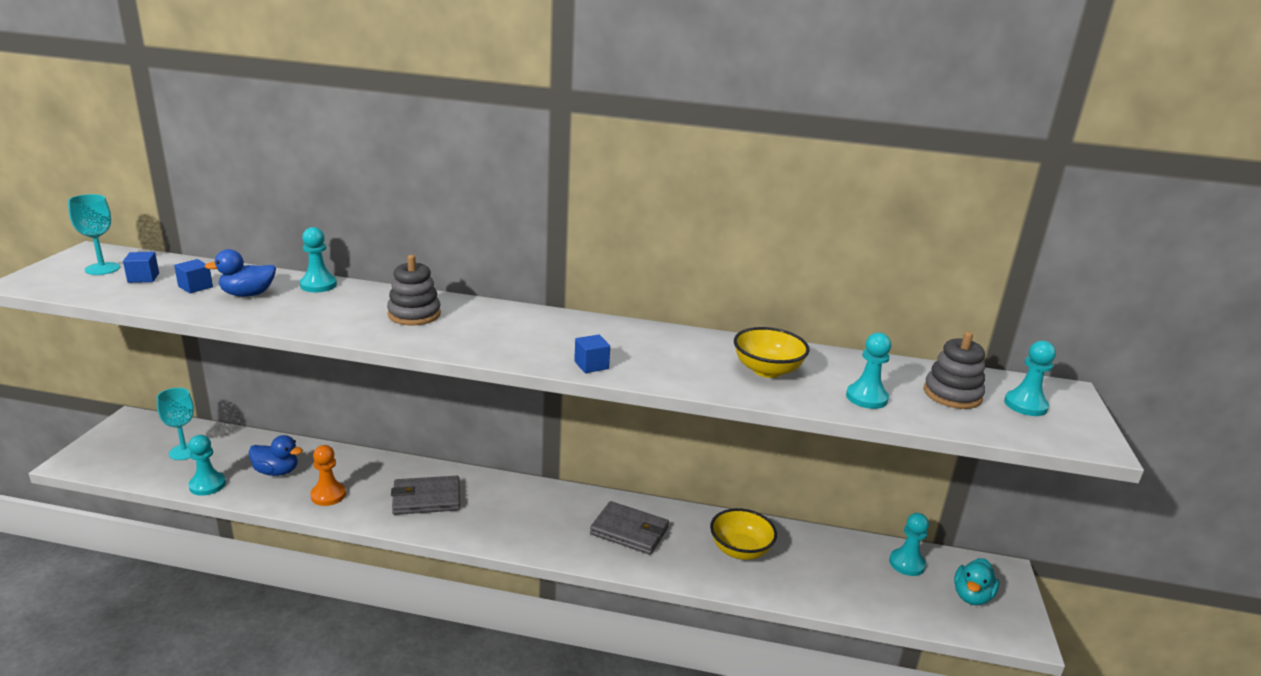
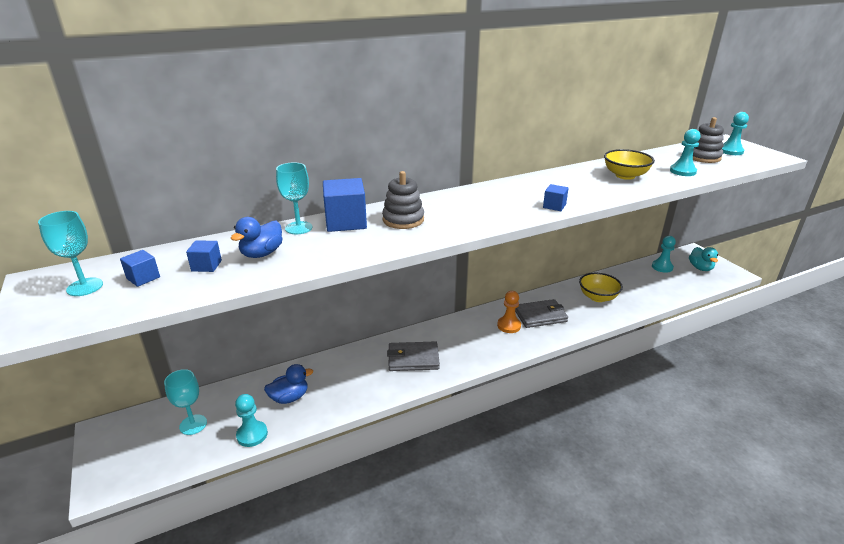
camera: 35 degrees left, 5 degrees up
turquoise pawn [300,227,337,292] -> turquoise goblet [276,163,312,234]
orange pawn [310,445,346,506] -> orange pawn moved to [497,291,521,333]
grey wallet [391,476,460,515] -> grey wallet turned 45 degrees clockwise [387,341,440,371]
none -> blue cube [323,178,367,232]

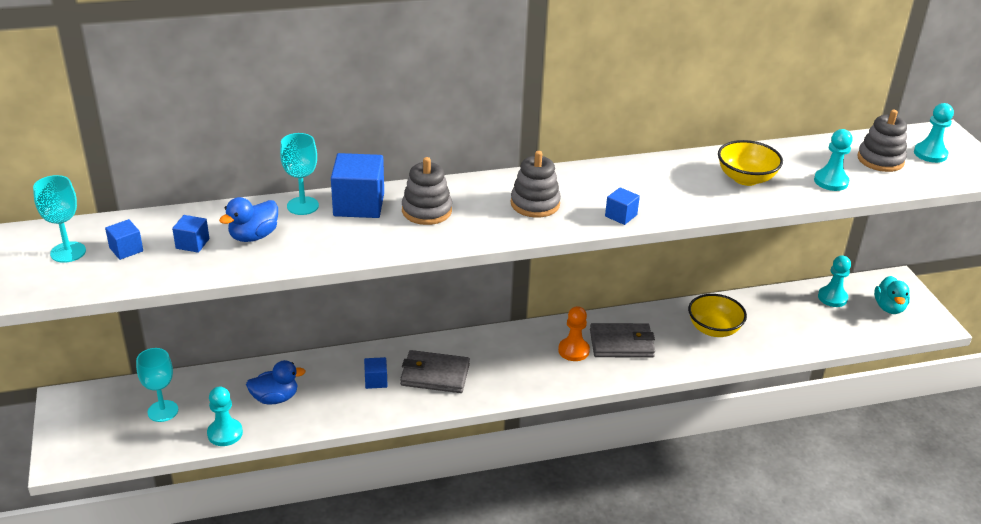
camera: 10 degrees right, 5 degrees up
none -> blue cube [364,357,388,389]
none -> grey stacking toy [511,151,561,218]

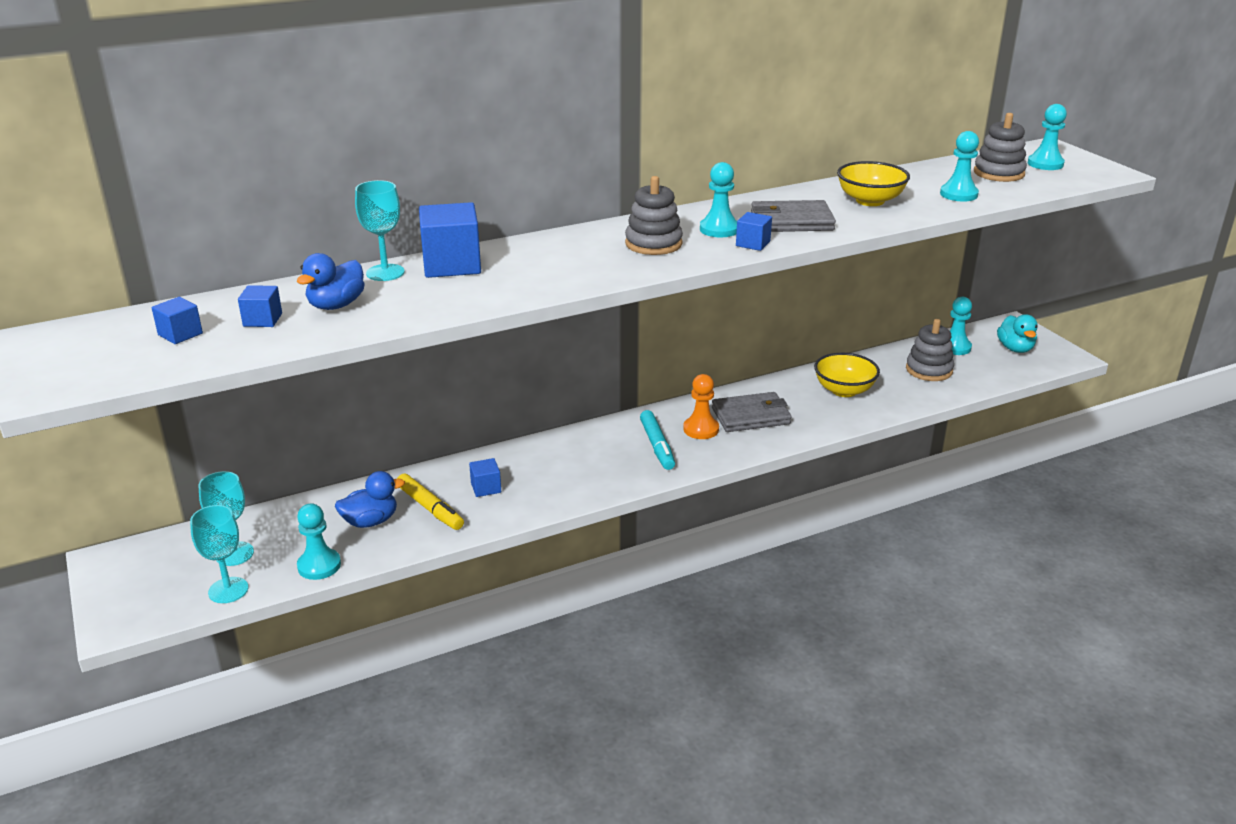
camera: 10 degrees left, 5 degrees down
turquoise goblet [33,175,86,263] -> turquoise goblet moved to [190,505,248,603]
grey wallet [400,350,470,393] -> grey wallet moved to [751,200,836,232]
grey stacking toy [402,157,452,225] -> grey stacking toy moved to [906,319,954,381]
none -> yellow marker [397,474,464,530]
none -> turquoise marker [640,410,675,470]
none -> turquoise pawn [700,162,737,237]

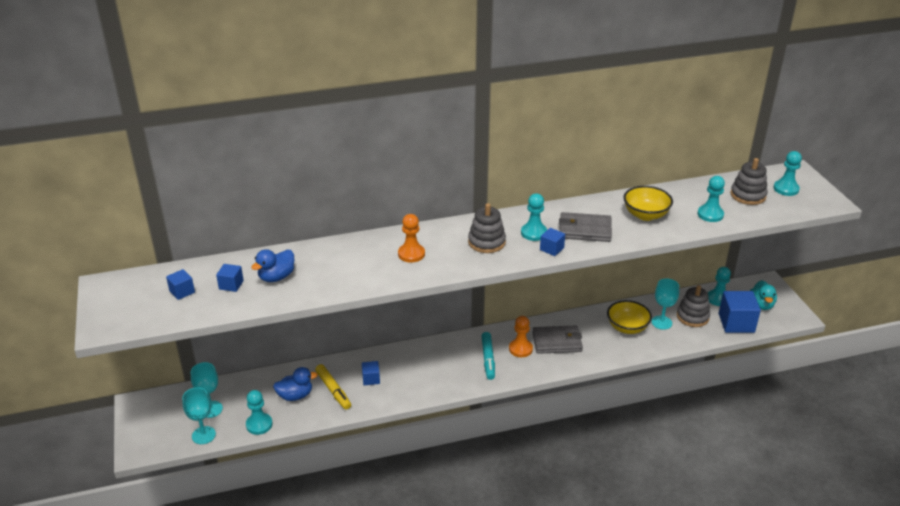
camera: 10 degrees right, 5 degrees up
turquoise goblet [355,180,405,281] -> turquoise goblet moved to [652,279,679,330]
blue cube [419,202,481,278] -> blue cube moved to [719,291,761,333]
none -> orange pawn [398,214,425,263]

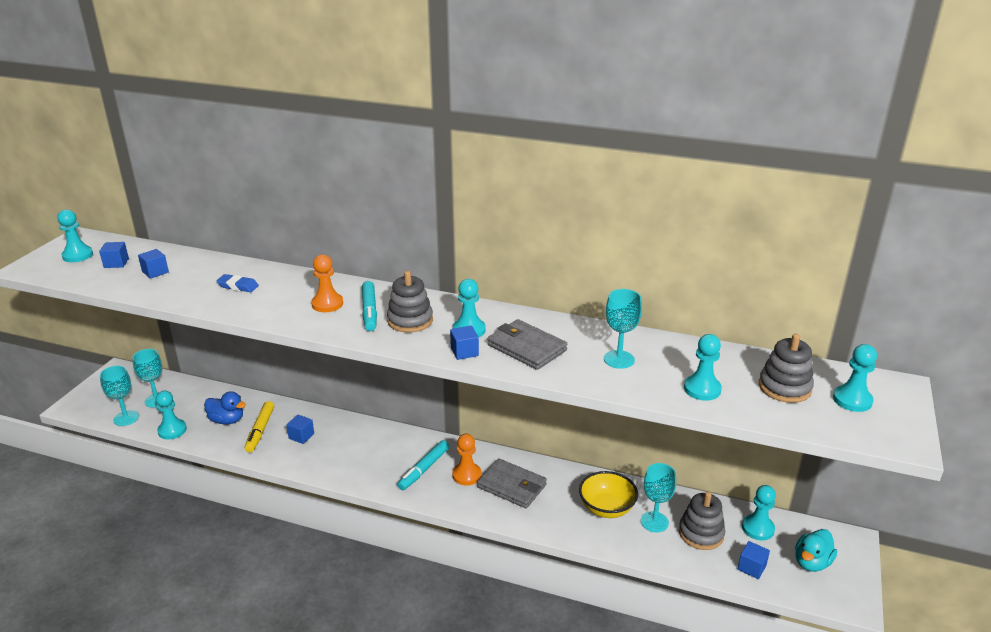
camera: 35 degrees right, 5 degrees down
blue duck [251,249,294,282] -> none
yellow bowl [623,186,673,221] -> turquoise goblet [604,289,642,369]
blue cube [719,291,761,333] -> blue cube [738,541,770,579], size x0.52
none -> turquoise pawn [57,209,93,262]
none -> blue eraser [217,274,259,292]
none -> turquoise marker [362,281,377,331]

